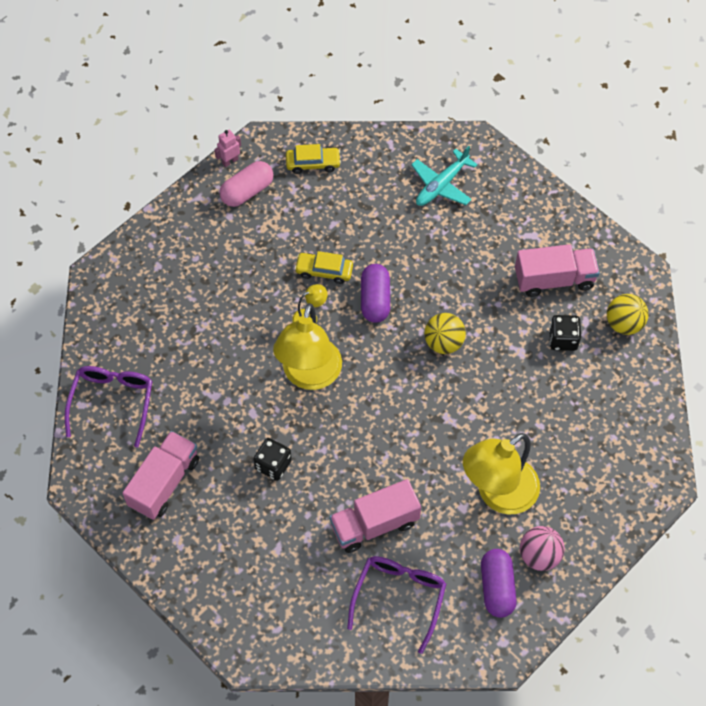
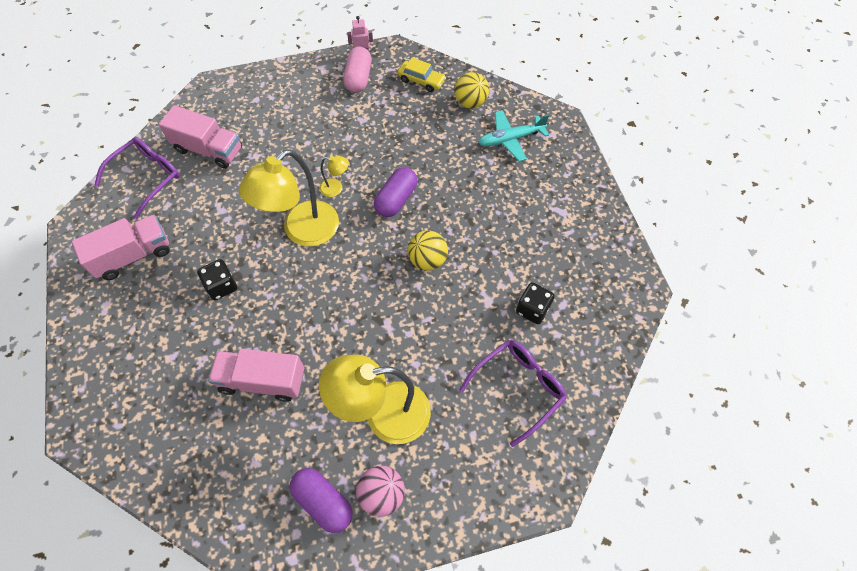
camera: 30 degrees right, 0 degrees up
pink capsule [220,161,274,207] -> pink capsule turned 75 degrees counterclockwise [343,47,372,93]
yellow car [295,251,353,284] -> none
purple glasses [347,556,446,654] -> purple glasses moved to [459,340,567,447]
purple capsule [481,549,517,618] -> purple capsule turned 75 degrees counterclockwise [290,468,352,533]
pink truck [515,244,600,297] -> pink truck moved to [159,105,242,169]
yellow ball [607,294,649,335] -> yellow ball moved to [454,72,489,109]

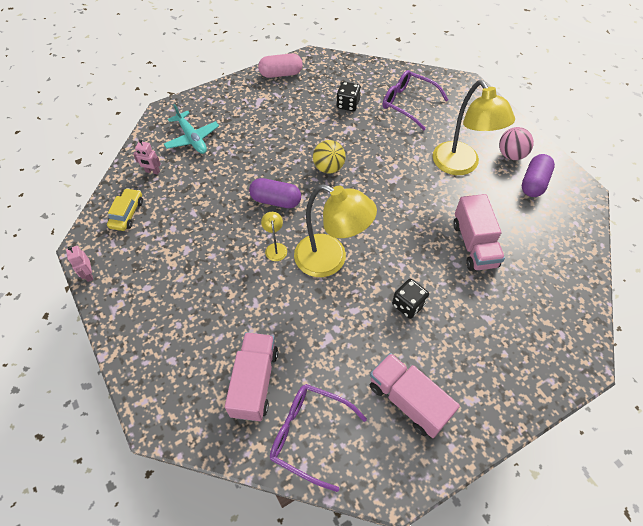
camera: 105 degrees left, 5 degrees down
pink capsule [343,47,372,93] -> pink capsule moved to [258,53,303,78]
yellow ball [454,72,489,109] -> pink robot [133,139,161,175]

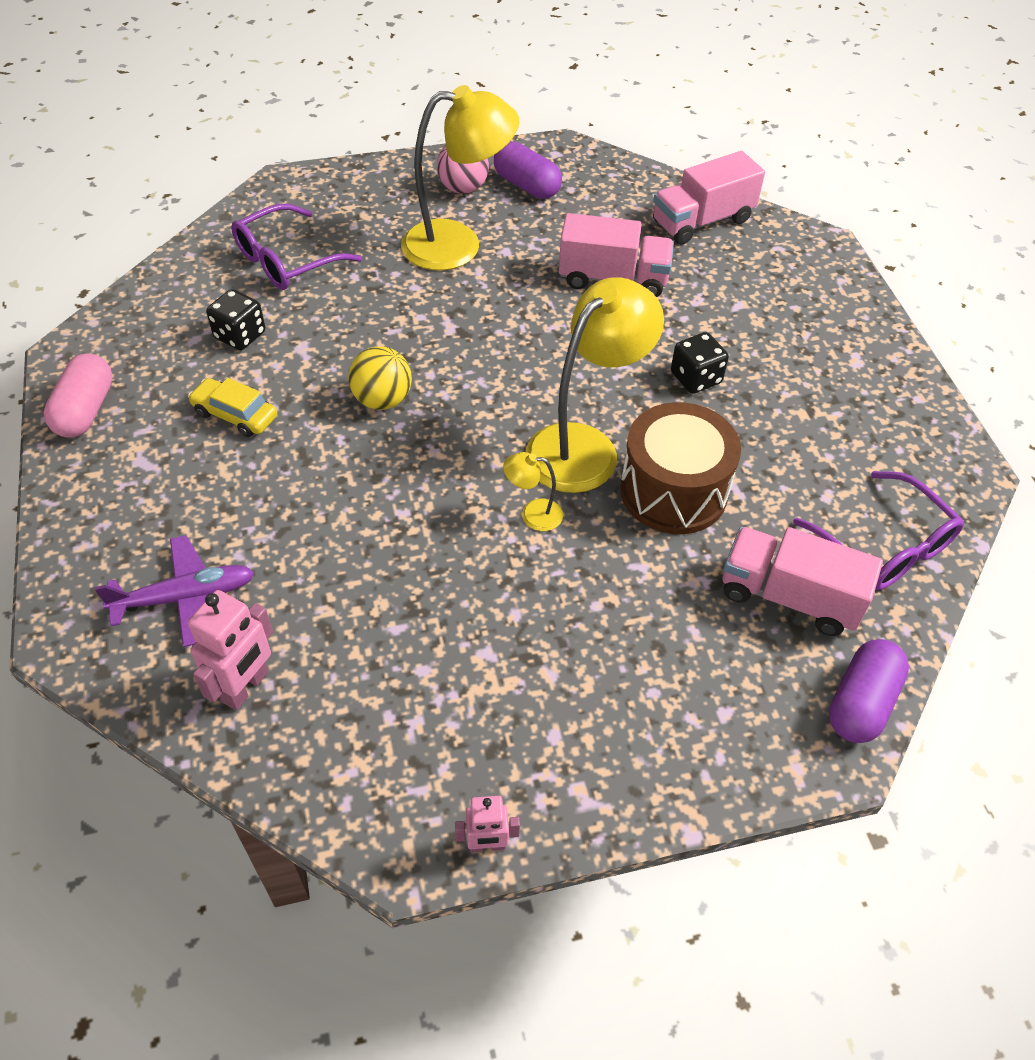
camera: 75 degrees left, 5 degrees down
yellow car [107,188,143,231] -> yellow car moved to [188,378,277,437]
pink robot [133,139,161,175] -> pink robot [188,590,273,710], size x1.61
turquoise plane [164,104,219,154] -> purple plane [95,535,254,647]
purple capsule [249,178,301,208] -> purple capsule moved to [829,639,909,743]
purple glasses [270,384,367,492] -> purple glasses turned 75 degrees counterclockwise [793,471,964,590]
pink truck [370,353,460,438] -> pink truck moved to [653,151,765,245]
none -> brown drum [620,402,741,534]

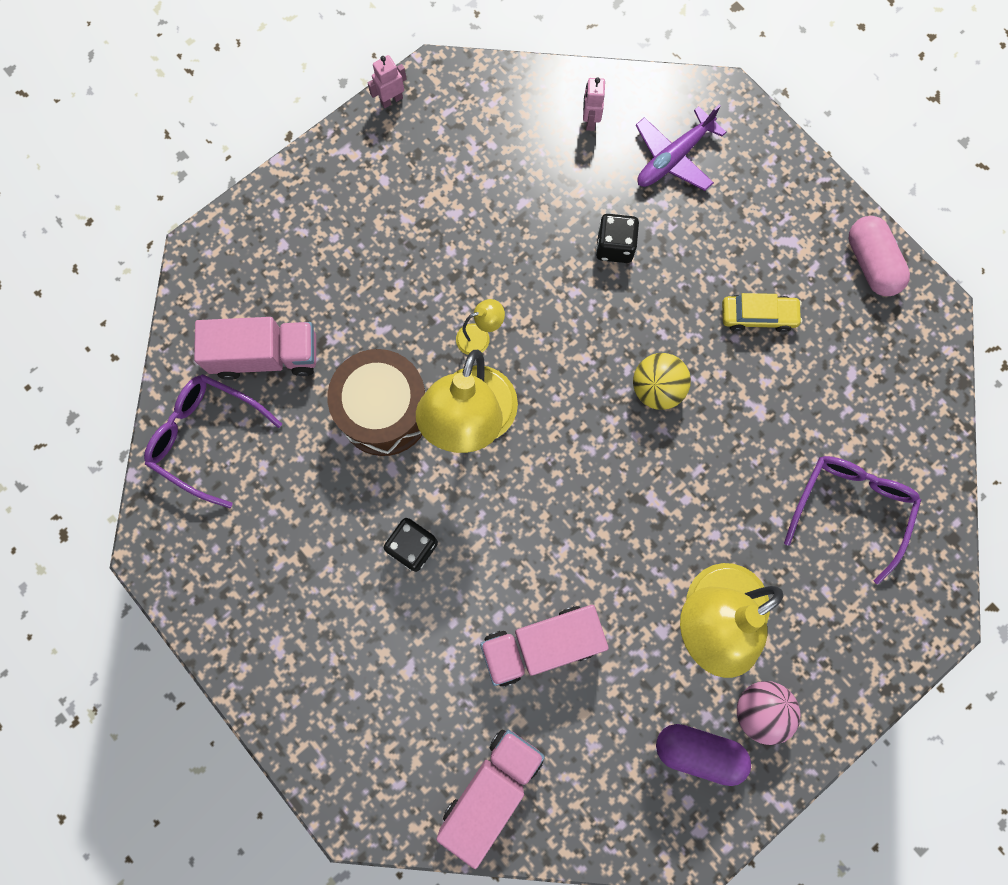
camera: 155 degrees right, 25 degrees up
pink robot [188,590,273,710] -> pink robot [583,78,605,131], size x0.62
black dice [206,289,265,350] -> black dice moved to [596,214,639,263]
purple capsule [829,639,909,743] -> none

